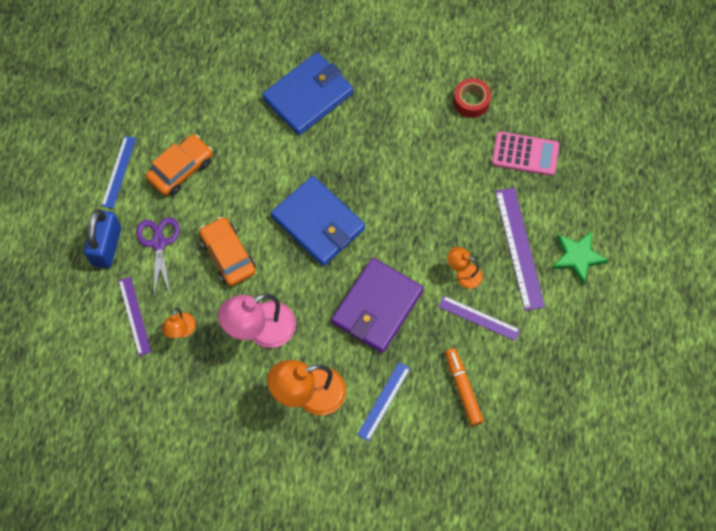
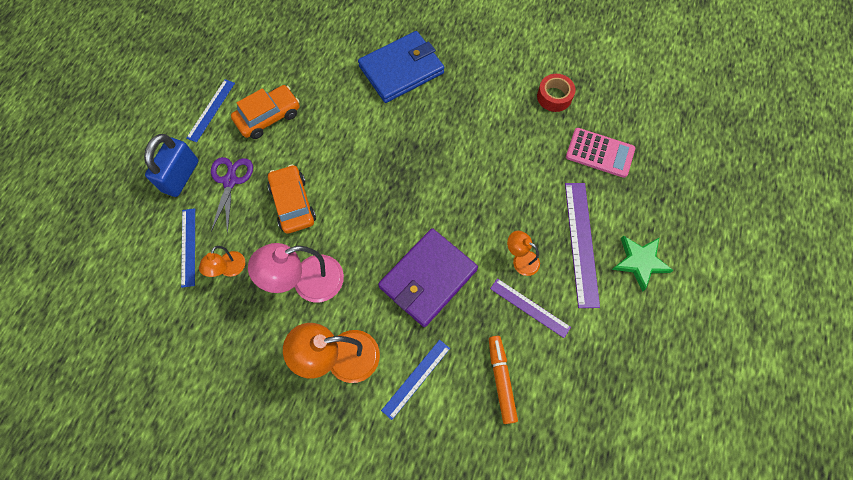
camera: 10 degrees right, 0 degrees up
purple ruler [118,277,151,356] -> blue ruler [181,208,195,288]
blue wallet [271,176,365,266] -> none

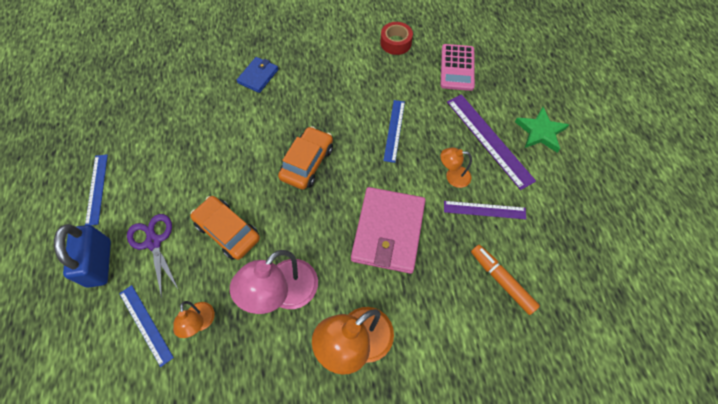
camera: 30 degrees left, 5 degrees down
orange car [231,85,300,139] -> orange car moved to [278,126,333,190]
blue wallet [358,31,444,103] -> blue wallet [237,57,278,93], size x0.53
purple wallet [378,228,478,327] -> pink wallet [351,187,426,274]
blue ruler [381,340,450,420] -> blue ruler moved to [383,100,405,163]
pink calculator [566,128,635,178] -> pink calculator turned 105 degrees clockwise [440,44,475,91]

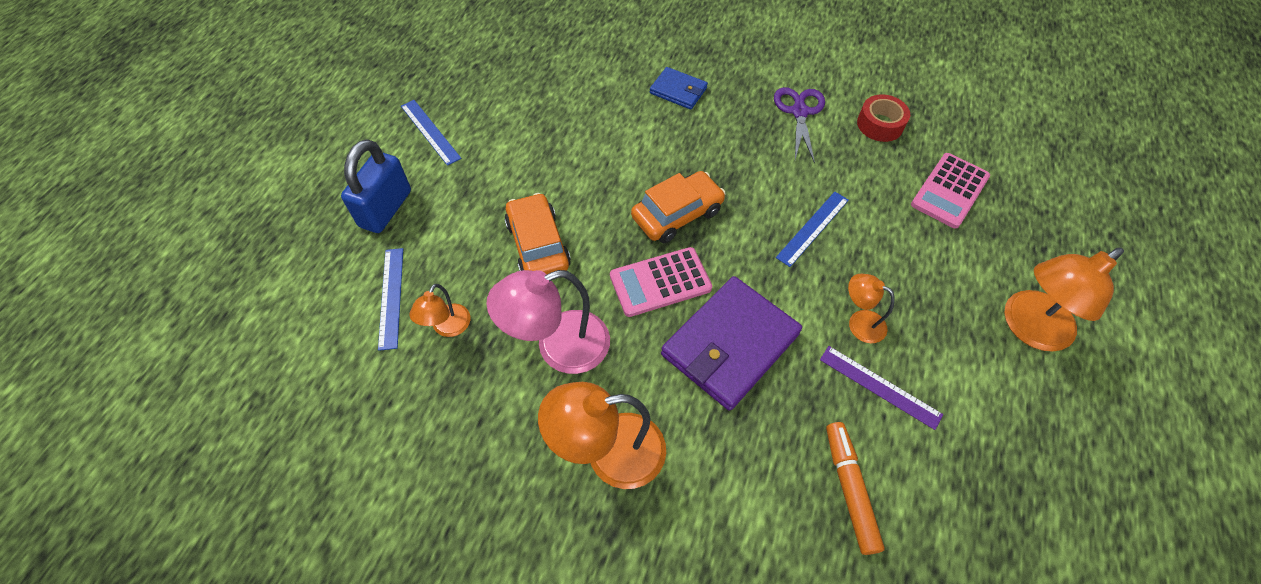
camera: 30 degrees right, 5 degrees down
blue ruler [85,154,108,225] -> blue ruler turned 60 degrees counterclockwise [401,100,461,166]
purple scissors [127,214,179,298] -> purple scissors moved to [774,87,825,164]
blue wallet [237,57,278,93] -> blue wallet turned 60 degrees clockwise [650,67,708,110]
pink wallet [351,187,426,274] -> purple wallet [661,276,802,411]
purple ruler [447,94,536,190] -> none
green star [515,107,569,152] -> orange lamp [1004,247,1124,352]
none -> pink calculator [610,247,712,317]

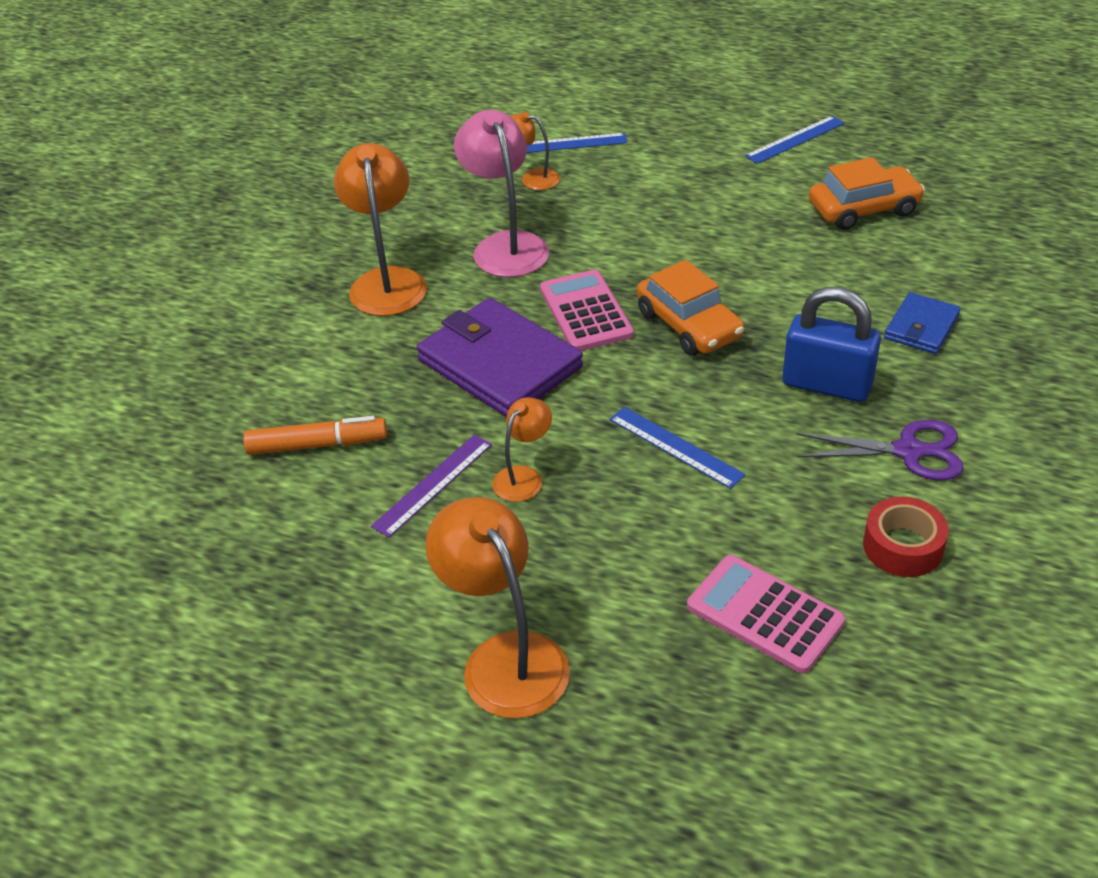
camera: 95 degrees right, 15 degrees down
blue padlock [341,139,411,233] -> blue padlock moved to [782,287,881,402]
orange car [504,193,571,274] -> orange car moved to [809,157,925,230]

